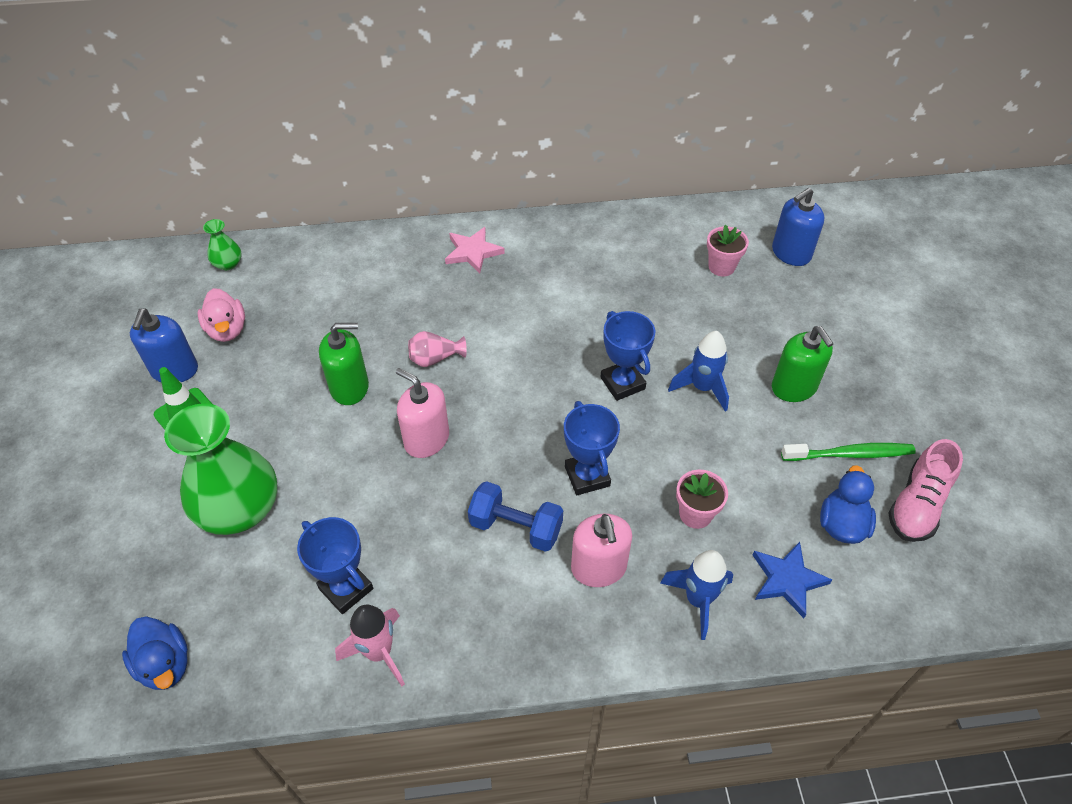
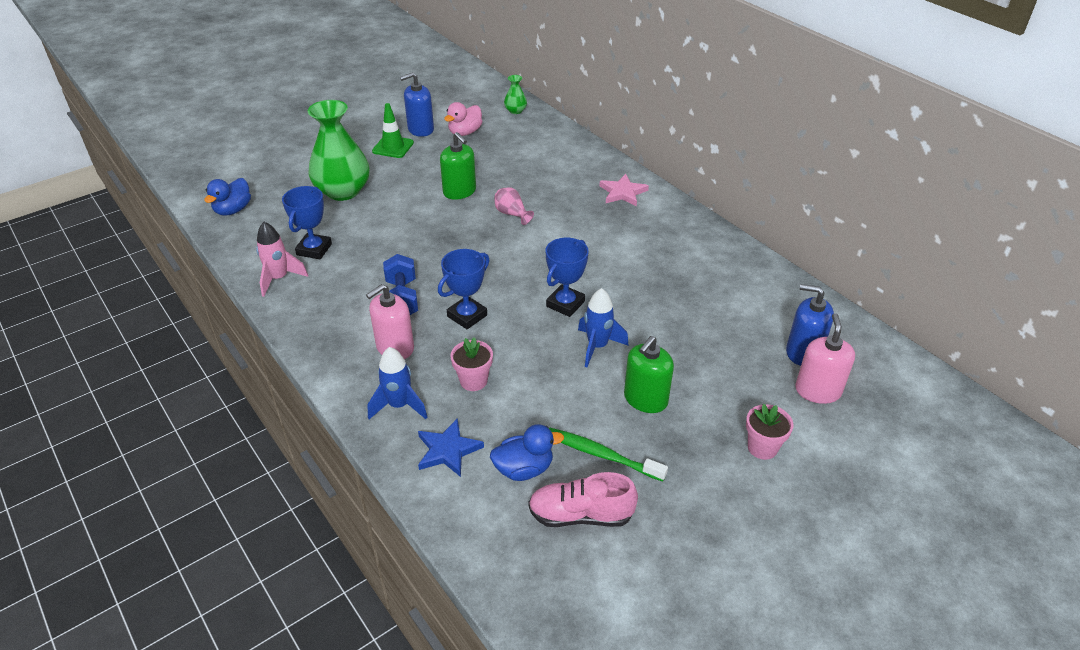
camera: 60 degrees right, 10 degrees down
pink soap dispenser [396,368,449,458] -> pink soap dispenser moved to [795,313,855,404]
pink flower pot [707,225,749,277] -> pink flower pot moved to [746,404,793,460]
green toothbrush [781,443,916,461] -> green toothbrush turned 150 degrees clockwise [549,428,668,482]

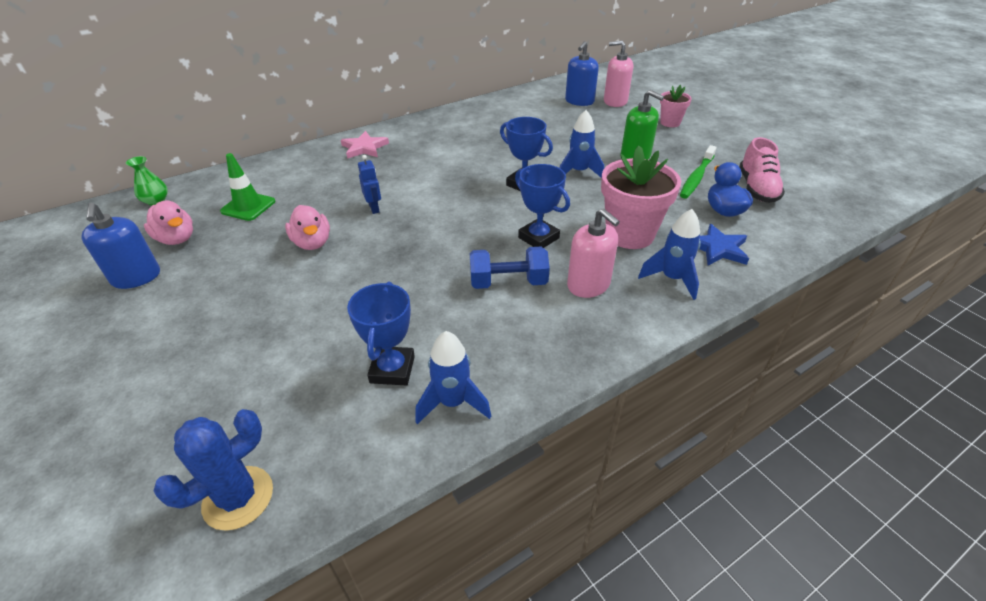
camera: 85 degrees left, 0 degrees up
blue duck [204,178,251,216] -> blue cactus [154,409,273,531]
pink rocket [256,222,308,297] -> blue rocket [415,331,491,425]
blue trophy [282,186,332,259] -> blue trophy turned 75 degrees clockwise [347,282,415,386]
green vase [308,100,370,201] -> none
green traffic cone [372,103,414,158] -> green traffic cone moved to [220,153,275,221]
green soap dispenser [440,132,476,200] -> pink duck [285,205,330,250]
pink flower pot [450,337,493,391] -> pink flower pot [601,146,681,249], size x1.84
pink vase [494,187,534,225] -> blue robot [358,155,381,214]

